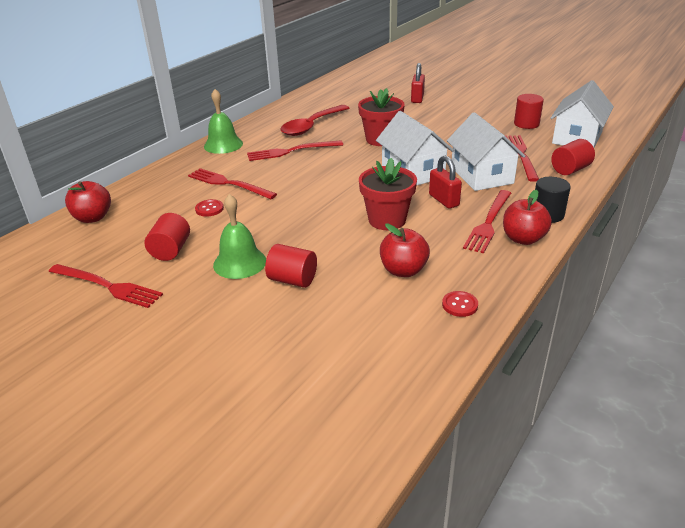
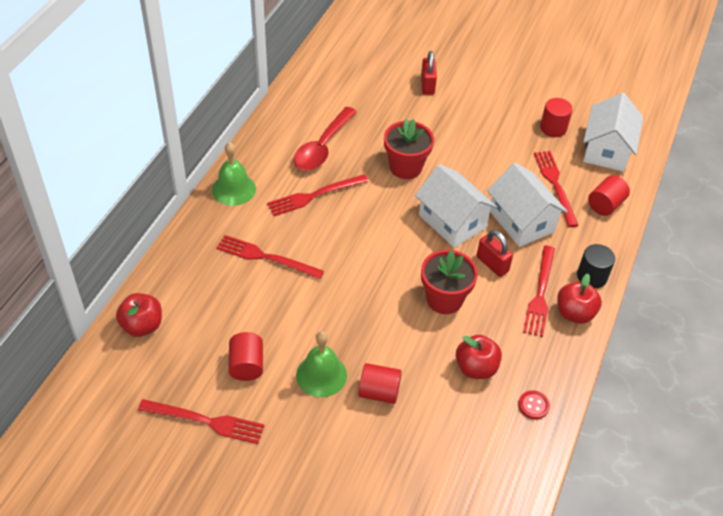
camera: 15 degrees left, 15 degrees up
red button [195,199,224,217] -> none

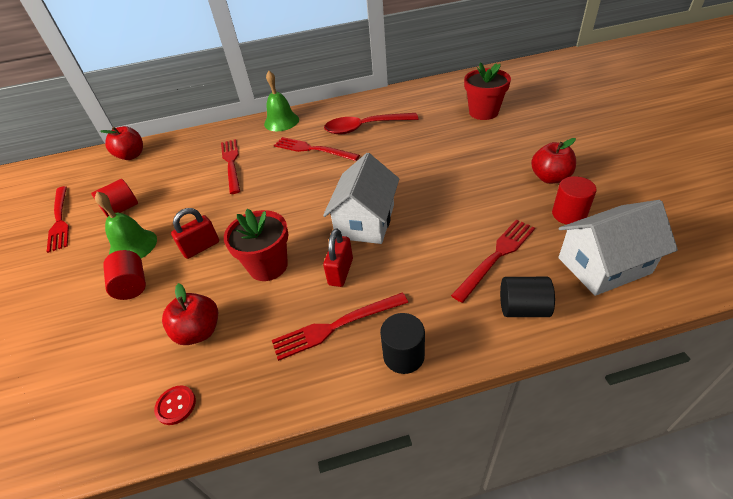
camera: 60 degrees right, 5 degrees down
red flower pot [384,119,434,179] -> red flower pot moved to [464,62,511,120]
red padlock [421,51,437,95] -> red padlock moved to [171,208,219,259]
white house [487,163,568,247] -> none
red apple [557,274,602,324] -> red apple moved to [531,138,576,184]
red cylinder [588,175,630,216] -> black cylinder [500,277,555,317]

